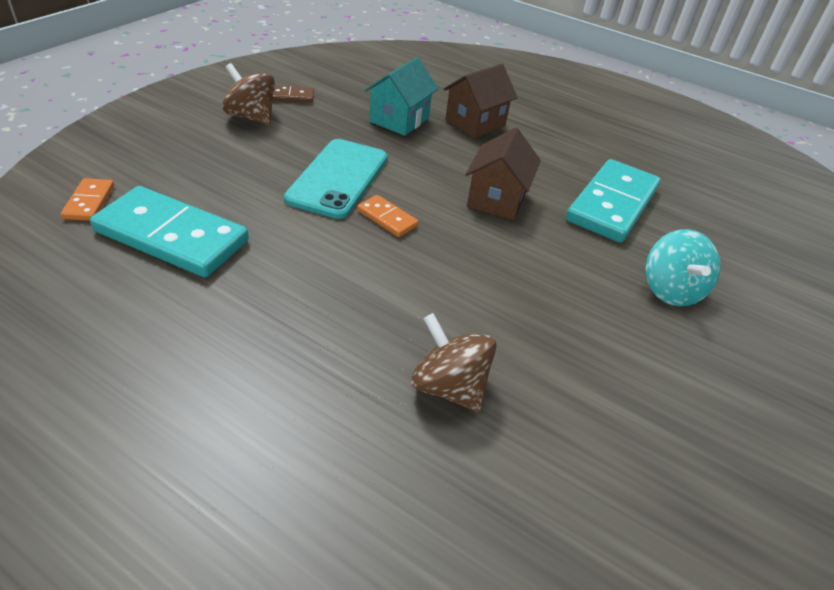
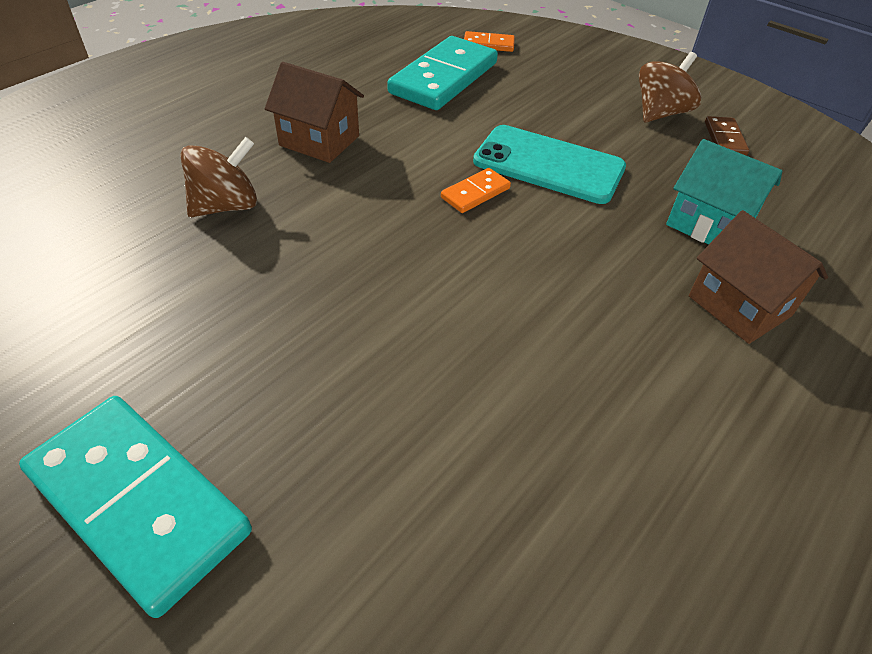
camera: 100 degrees right, 5 degrees up
brown house [465,127,541,220] -> brown house moved to [265,62,364,163]
turquoise domino [566,159,660,243] -> turquoise domino moved to [19,396,252,618]
turquoise spinning top [645,229,720,306] -> none

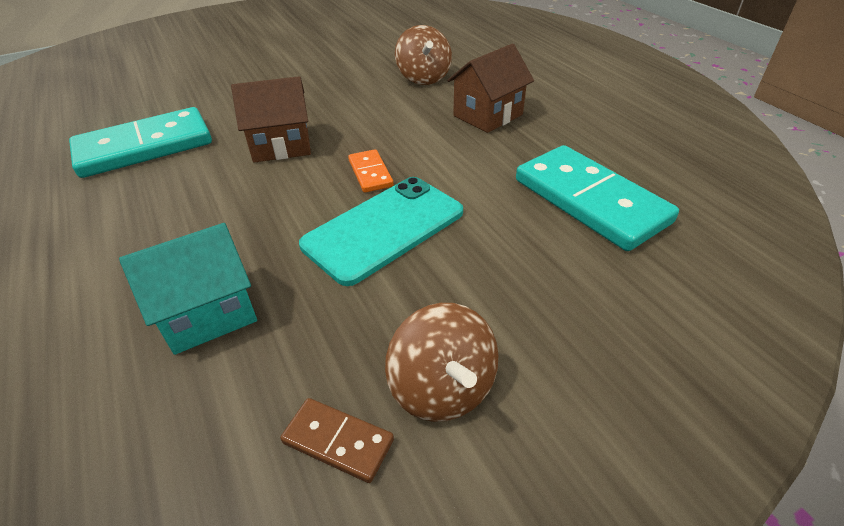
camera: 115 degrees right, 5 degrees down
turquoise domino [19,396,252,618] -> turquoise domino moved to [69,107,212,178]
orange domino [464,31,515,52] -> none
brown house [689,210,828,344] -> brown house moved to [231,76,311,163]

